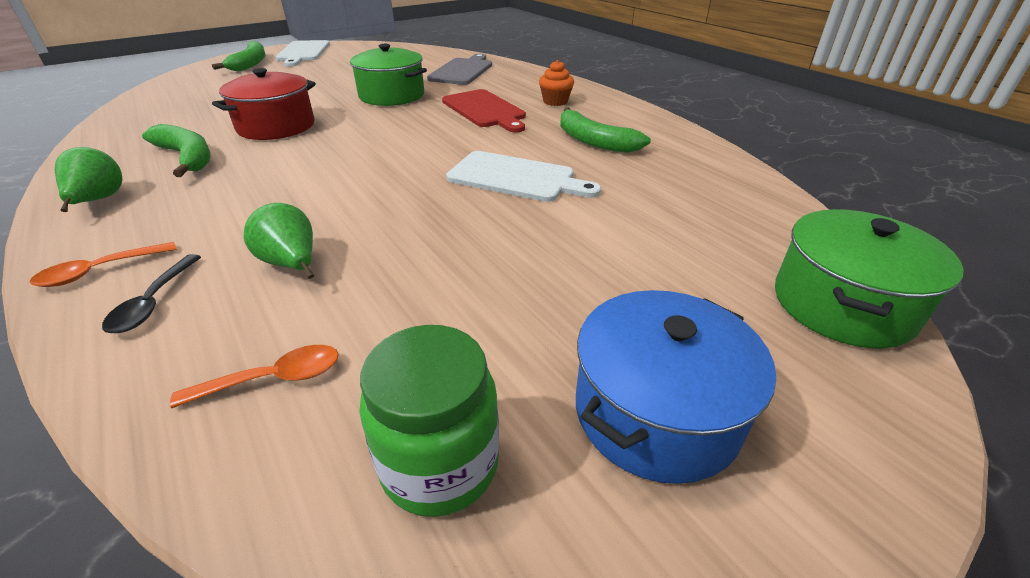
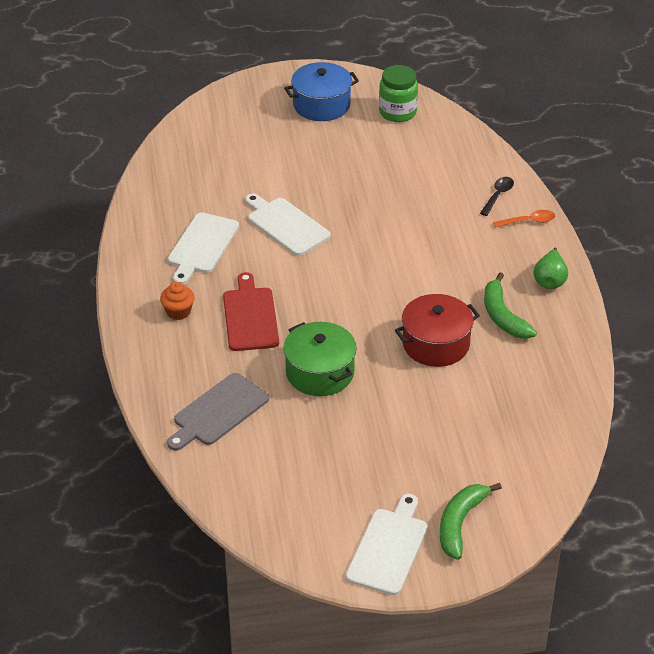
camera: 155 degrees left, 5 degrees up
orange spoon [170,345,339,408] -> none
green pear [244,203,314,279] -> none
green banana [560,107,651,153] -> white cutting board [168,212,239,284]
green pot [775,209,964,349] -> none

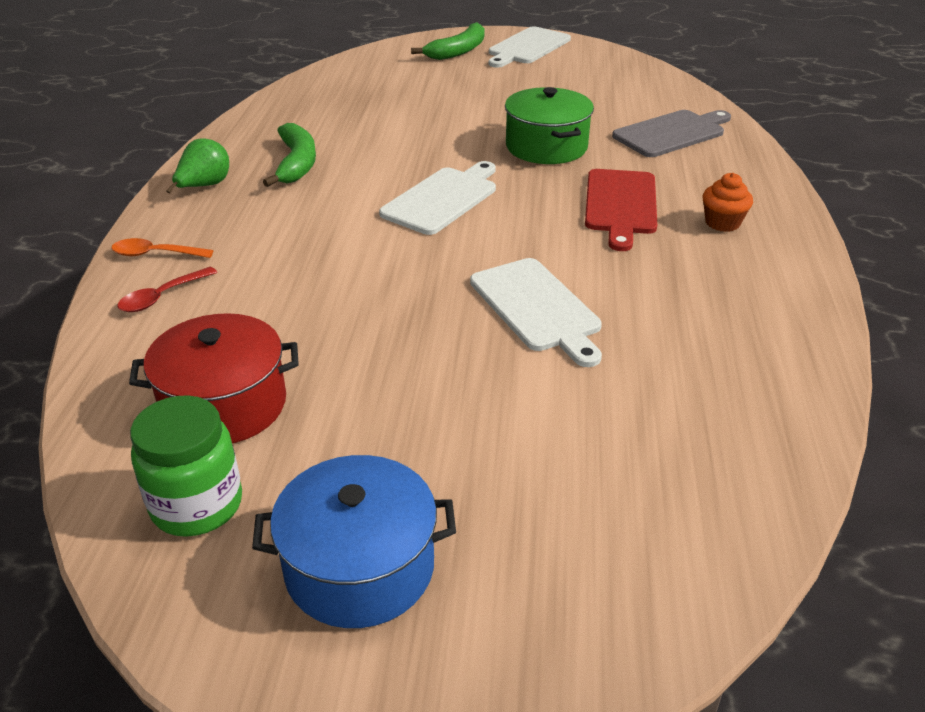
camera: 165 degrees left, 5 degrees down
white cutting board [168,212,239,284] -> white cutting board moved to [379,161,496,235]
red pot [395,294,480,367] -> red pot moved to [129,313,299,443]
black spoon [480,177,514,216] -> red spoon [117,267,217,312]

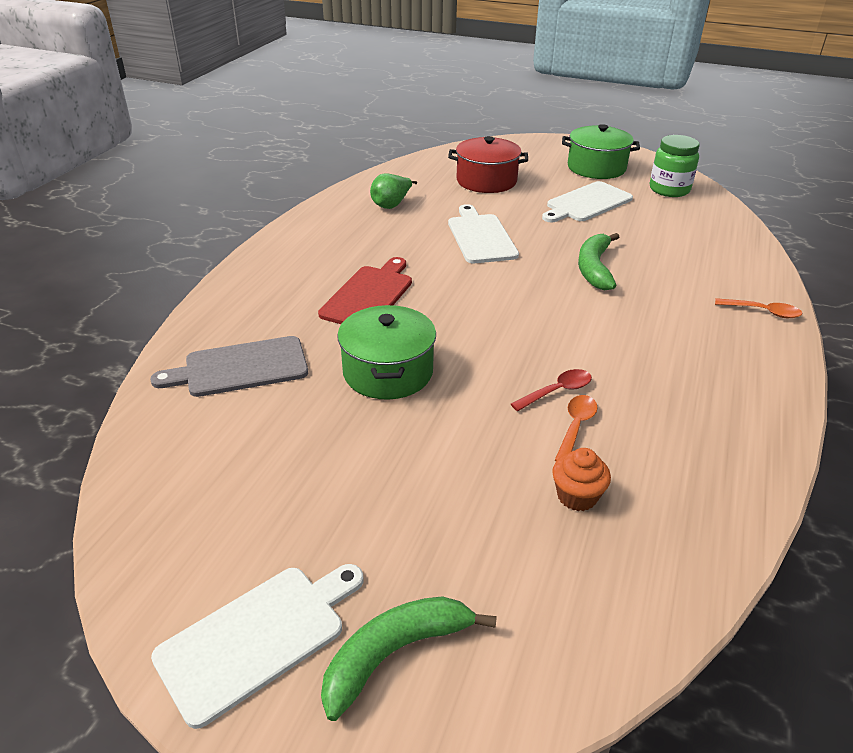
camera: 165 degrees left, 0 degrees up
red spoon [117,267,217,312] -> red spoon moved to [511,369,592,411]
red pot [129,313,299,443] -> red pot moved to [448,136,528,193]
green pear [166,138,229,193] -> green pear moved to [370,173,417,209]
blue pot [252,455,456,628] -> green pot [562,124,640,179]
green banana [263,123,316,187] -> green banana moved to [578,233,619,290]
white cutting board [379,161,496,235] -> white cutting board moved to [542,181,633,222]
orange cupcake [703,173,753,232] -> orange cupcake moved to [552,448,611,511]
none -> orange spoon [555,395,598,461]

